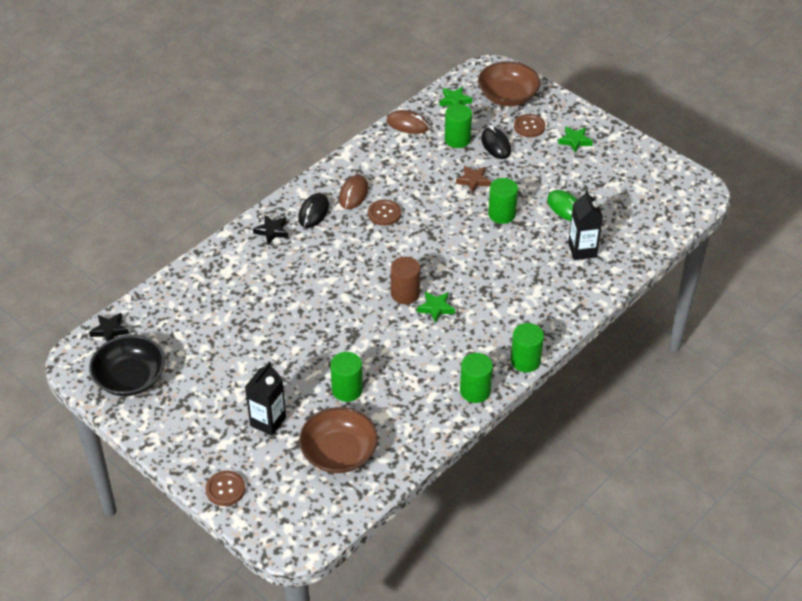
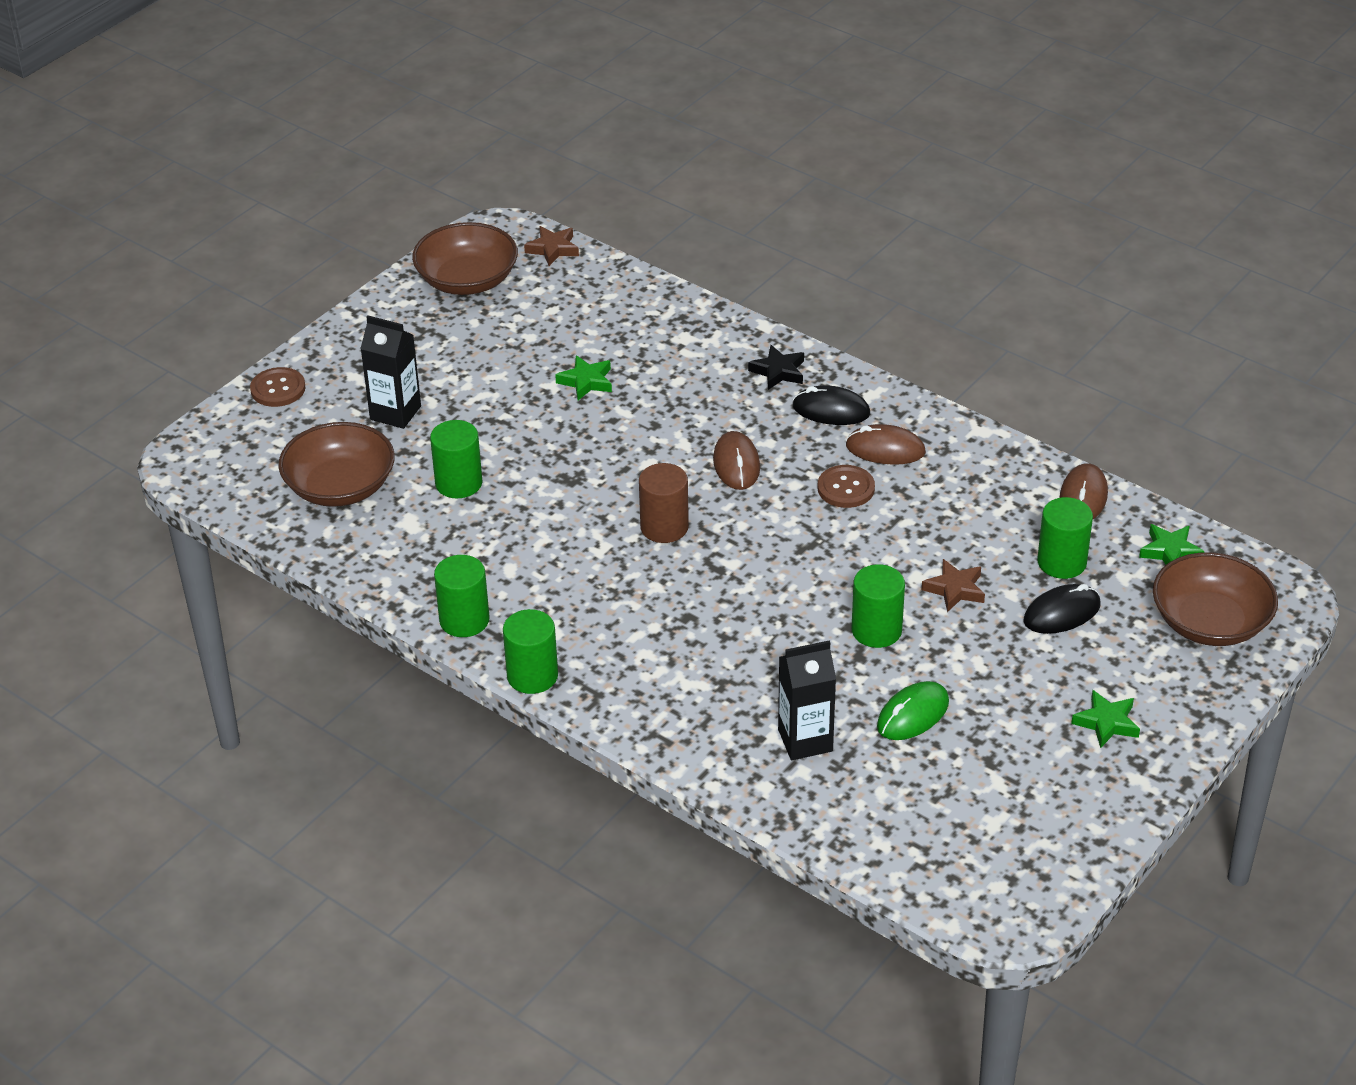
camera: 85 degrees right, 5 degrees down
black star [89,313,129,341] -> brown star [524,226,579,266]
black bowl [89,335,165,396] -> brown bowl [412,222,518,295]
green star [417,291,455,323] -> green star moved to [555,355,612,400]
brown button [514,114,546,137] -> none
none -> brown mouse [713,431,760,490]

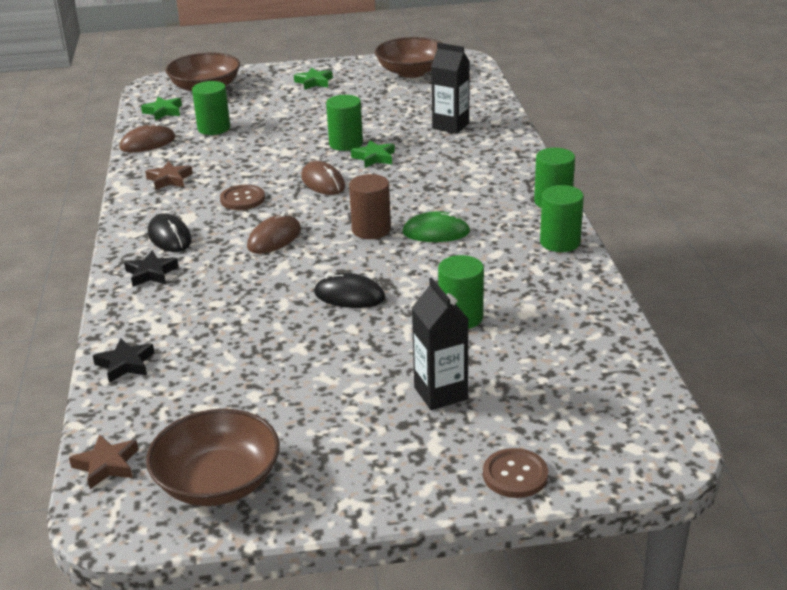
camera: 135 degrees left, 10 degrees down
brown bowl [278,422,395,507] -> brown bowl moved to [375,37,442,78]
green star [555,355,612,400] -> green star moved to [351,140,395,168]
brown mouse [846,424,926,465] -> brown mouse moved to [301,161,345,195]
green mouse [877,681,949,740] -> green mouse moved to [402,211,470,242]
brown star [922,559,985,612] -> brown star moved to [145,161,193,190]
black mouse [1024,584,1100,634] -> black mouse moved to [314,272,385,308]
none -> black star [93,338,155,383]

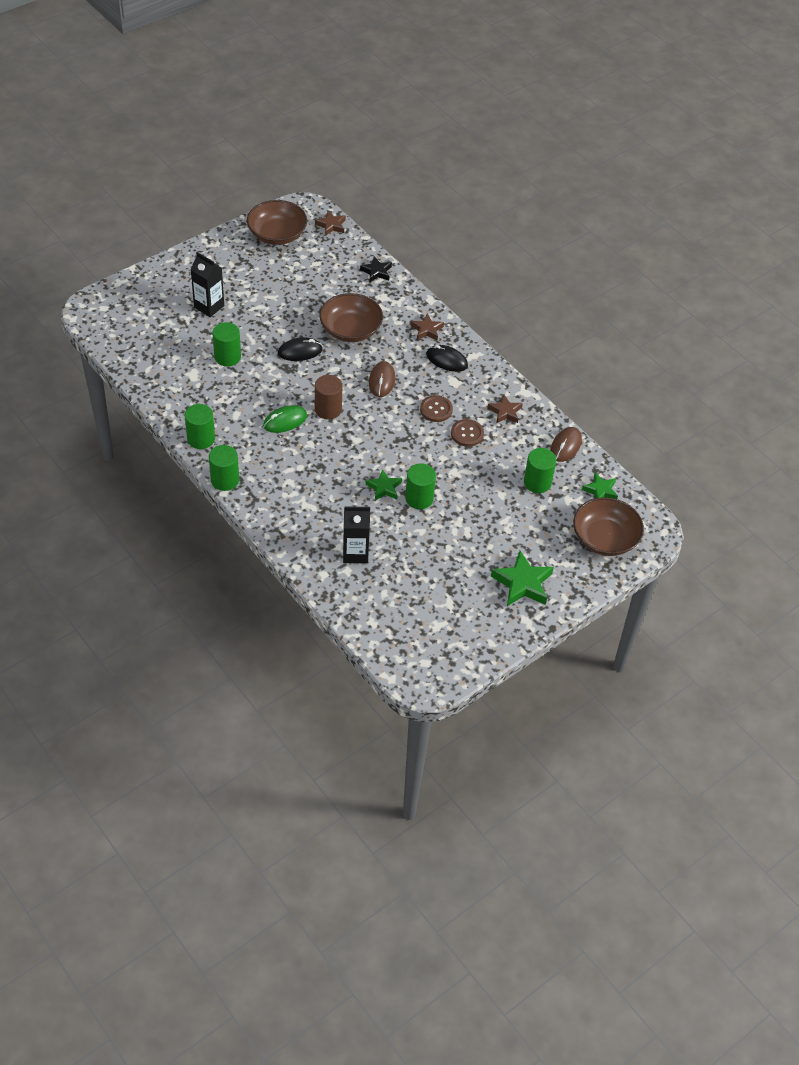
camera: 145 degrees right, 20 degrees up
black star [124,251,179,287] -> brown star [410,313,444,340]
green star [294,67,333,90] -> green star [491,551,554,606], size x1.64
brown mouse [301,161,345,195] -> none
brown bowl [375,37,442,78] -> brown bowl moved to [320,293,383,342]
brown button [483,448,548,498] -> brown button moved to [451,419,484,447]

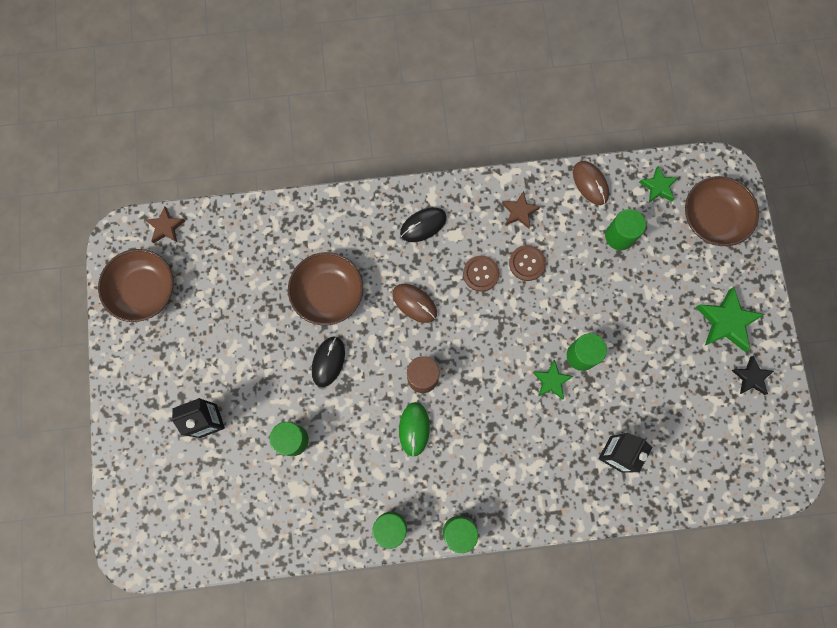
camera: 55 degrees left, 25 degrees up
black star [360,256,392,282] -> black star moved to [731,356,774,395]
brown star [410,313,444,340] -> none

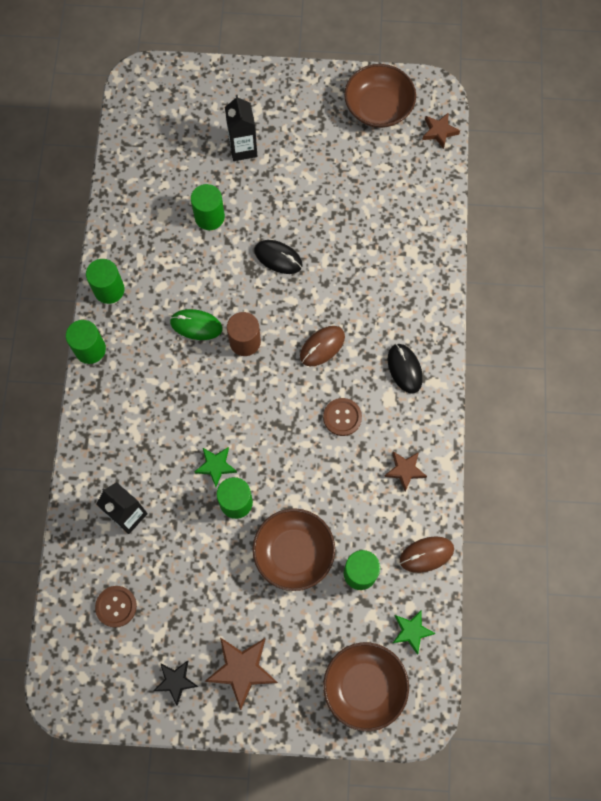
camera: 100 degrees right, 5 degrees down
brown bowl [288,252,363,326] -> brown bowl moved to [253,508,335,591]
brown button [509,245,546,281] -> brown button moved to [95,586,137,628]
green star [696,287,765,352] -> brown star [205,637,278,710]

